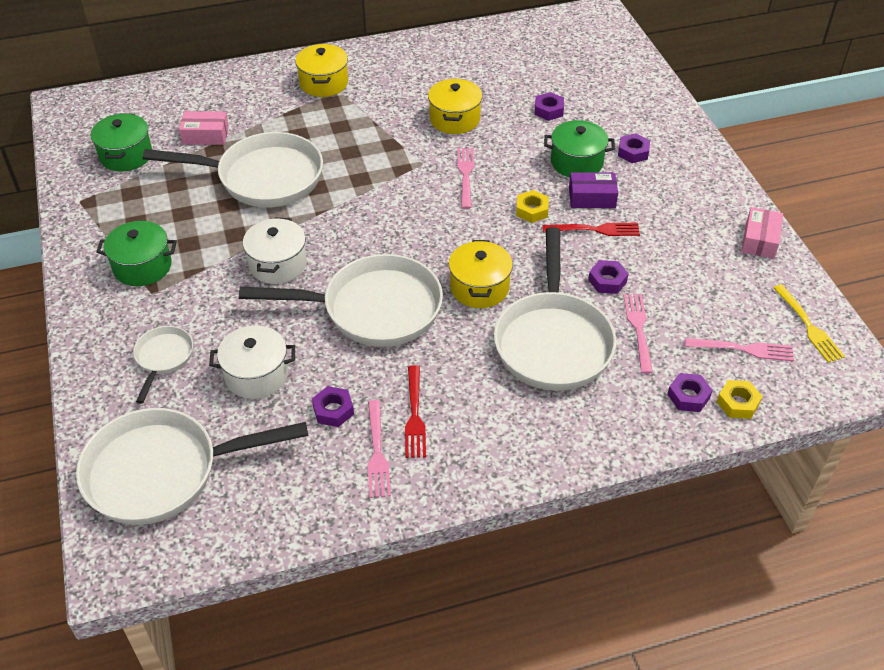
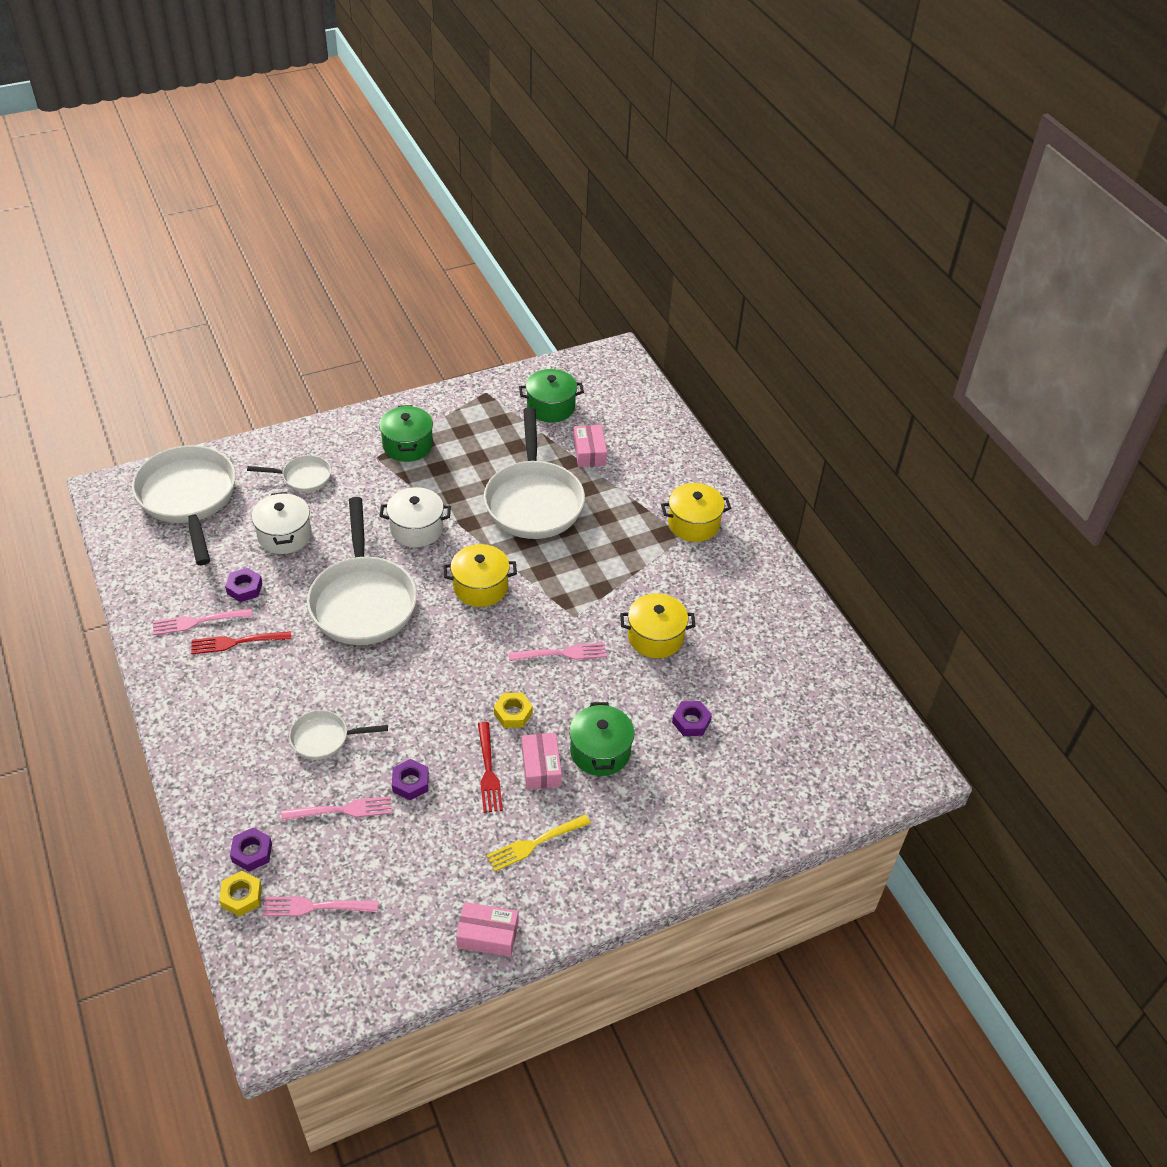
camera: 80 degrees right, 0 degrees up
yellow pot [449,240,513,308] -> yellow pot moved to [443,544,517,607]
white pan [494,227,616,391] -> white pan [289,710,388,760], size x0.49
purple box [569,172,618,208] -> pink box [522,733,562,790]
purple nut [618,133,650,163] -> none
pink fork [685,338,794,361] -> pink fork turned 90 degrees clockwise [262,897,378,917]
yellow fork [773,284,845,363] -> yellow fork moved to [486,814,591,871]

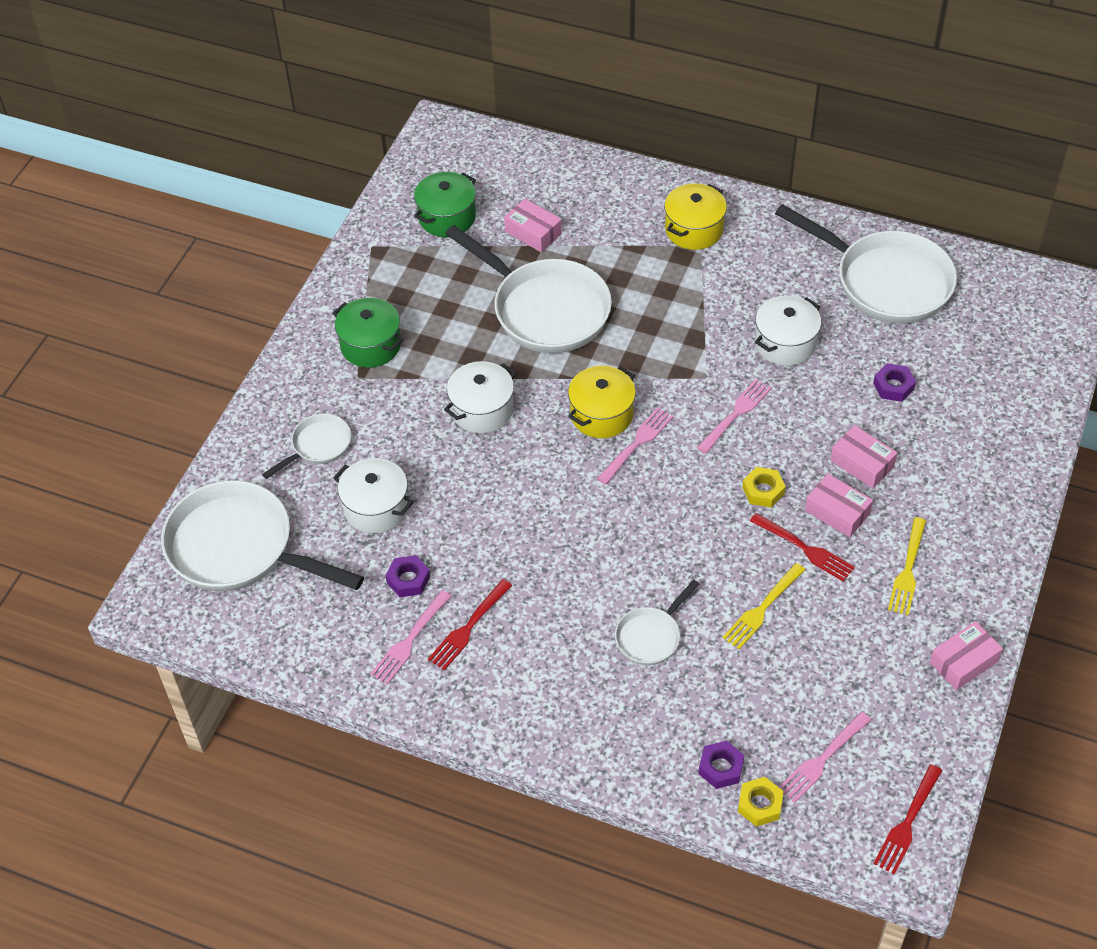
camera: 40 degrees left, 5 degrees up
pink fork [282,796,392,821] -> pink fork moved to [597,407,674,484]
white pan [307,497,417,645] -> white pan moved to [775,204,957,324]
purple nut [392,759,429,800] -> yellow fork [722,563,806,649]
green pot [569,702,634,776] -> pink box [830,425,897,488]
yellow pot [620,593,696,658] -> white pot [755,296,821,366]
none -> red fork [874,764,943,875]

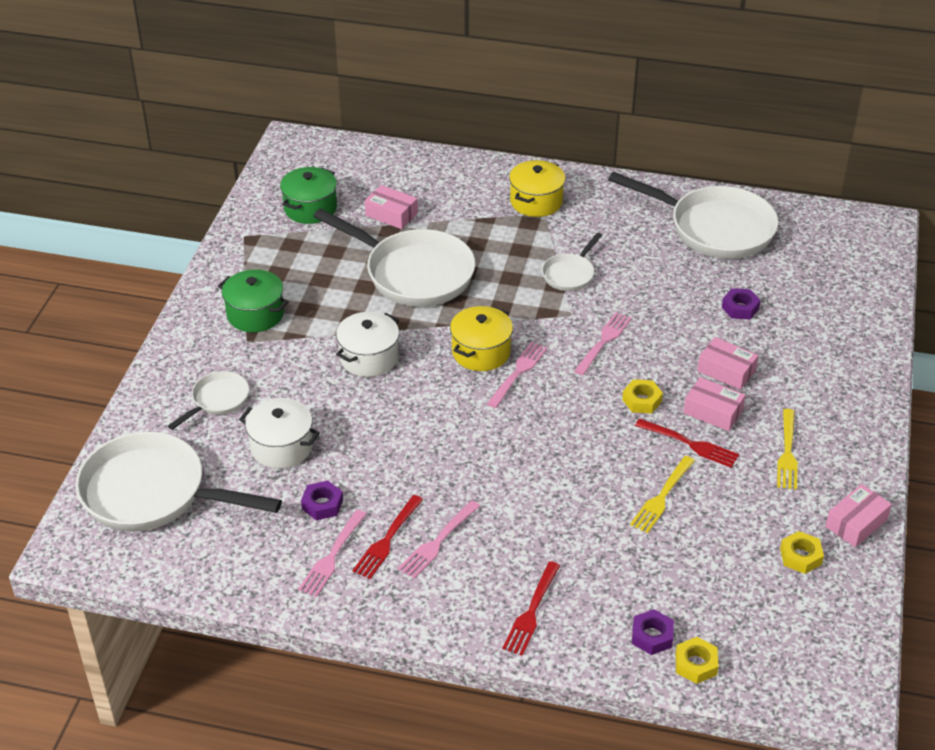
camera: 10 degrees left, 10 degrees down
white pan [615,580,699,665] -> white pan moved to [542,233,602,291]
white pot [755,296,821,366] -> none
pink fork [779,712,871,803] -> pink fork moved to [398,500,480,579]
red fork [874,764,943,875] -> red fork moved to [502,561,560,656]
none -> yellow nut [780,531,824,574]

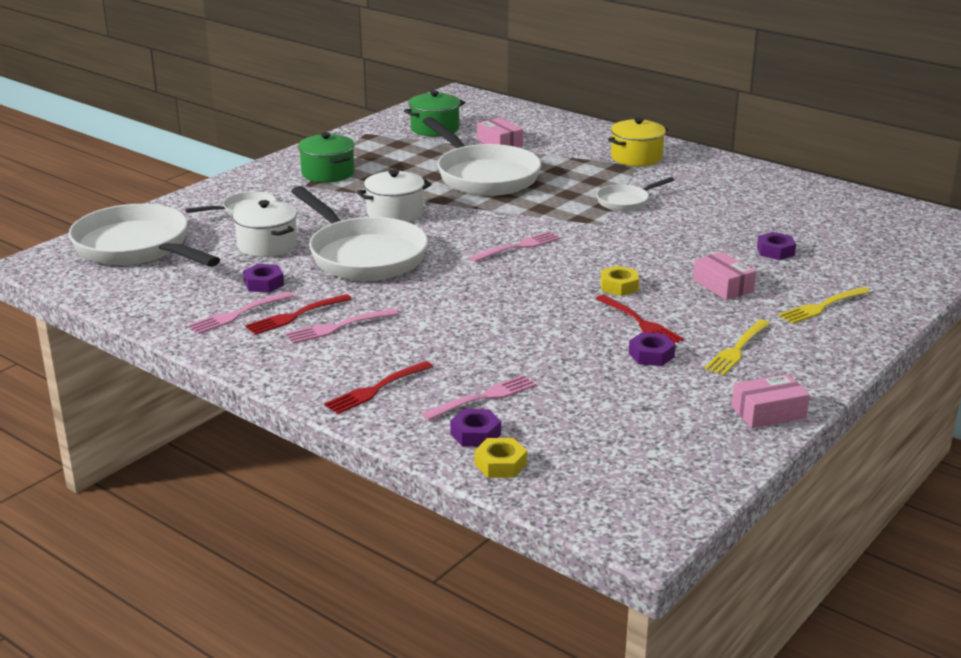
camera: 25 degrees right, 15 degrees down
yellow pot [450,306,513,371] -> none
pink fork [574,312,632,375] -> pink fork moved to [422,375,536,421]
white pan [608,172,779,259] -> white pan moved to [291,186,428,281]
yellow fork [630,456,695,533] -> yellow fork moved to [778,287,870,324]
pink box [683,377,745,431] -> none
yellow nut [780,531,824,574] -> none
none -> purple nut [629,332,676,366]

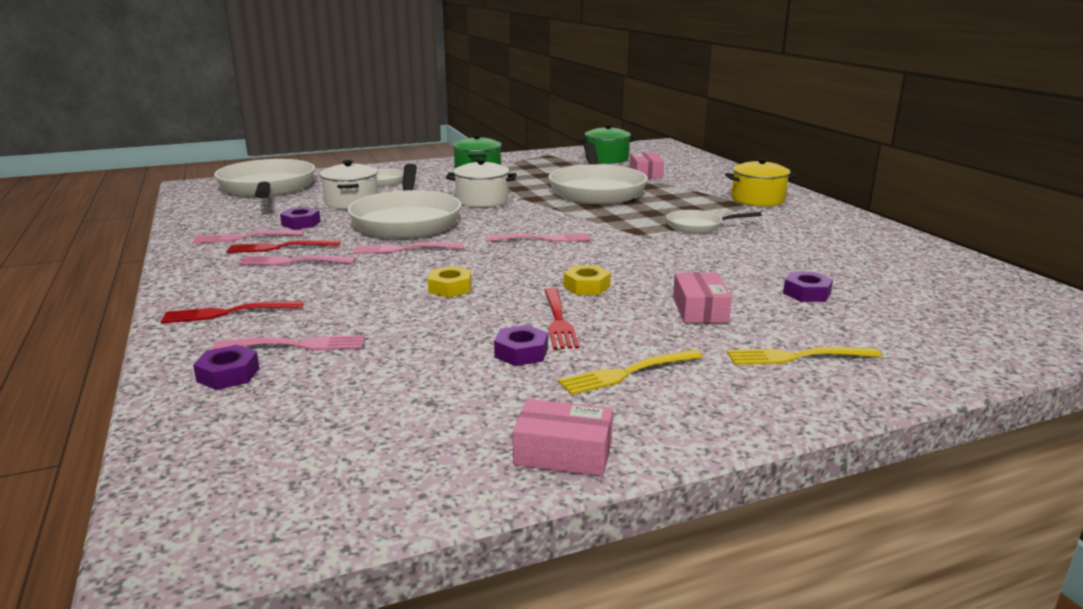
camera: 30 degrees right, 5 degrees down
yellow nut [474,438,527,478] -> yellow nut moved to [428,266,472,298]
none -> pink fork [353,242,464,254]

